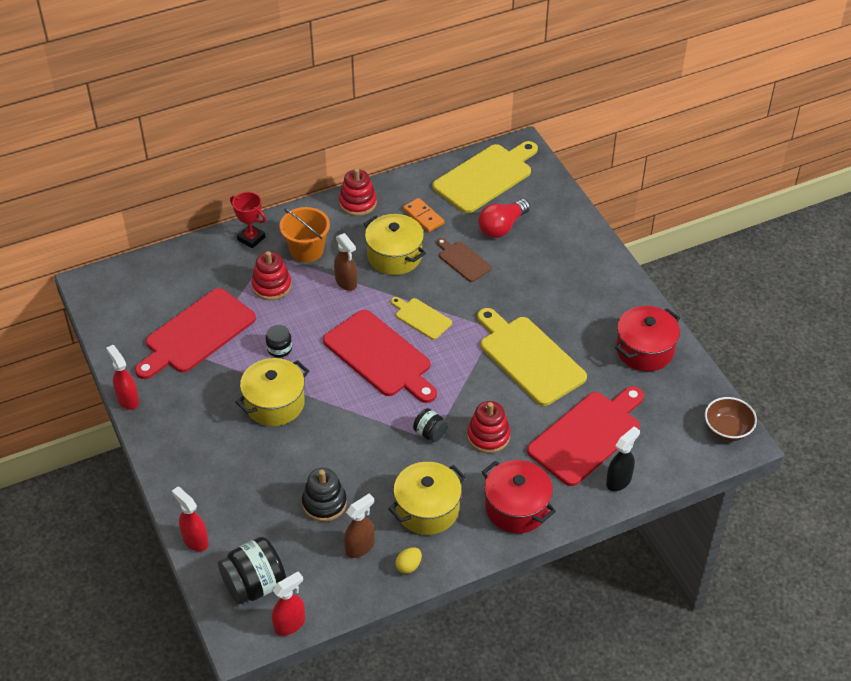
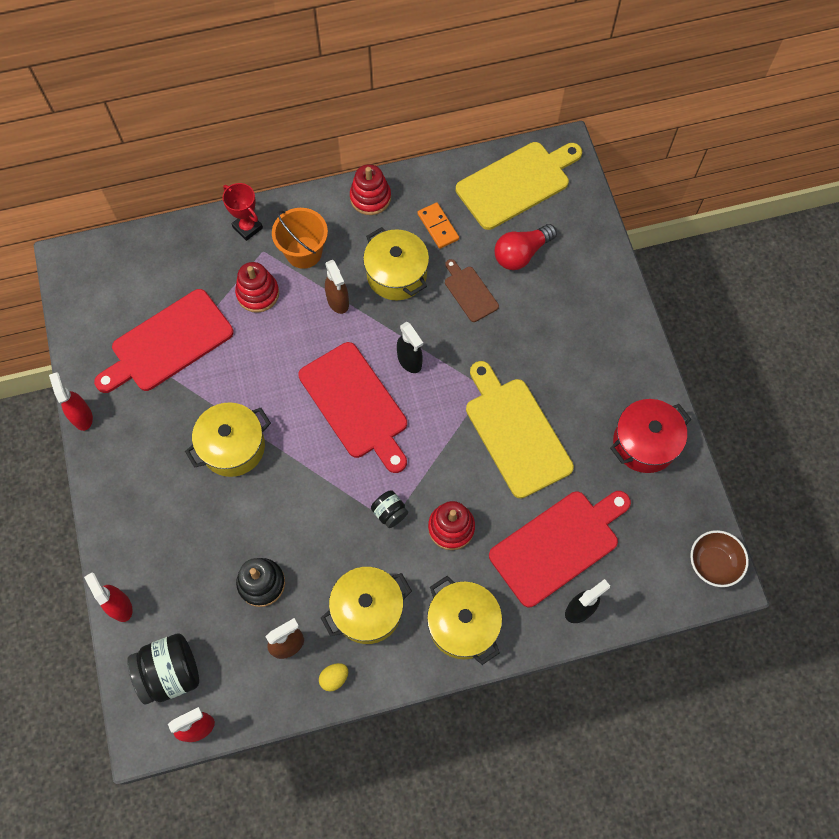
camera: 10 degrees right, 20 degrees up
black jar [266,325,292,358] -> none
yellow cutting board [391,297,452,340] -> black spray bottle [397,322,423,373]
red pot [482,460,556,533] -> yellow pot [427,576,502,665]

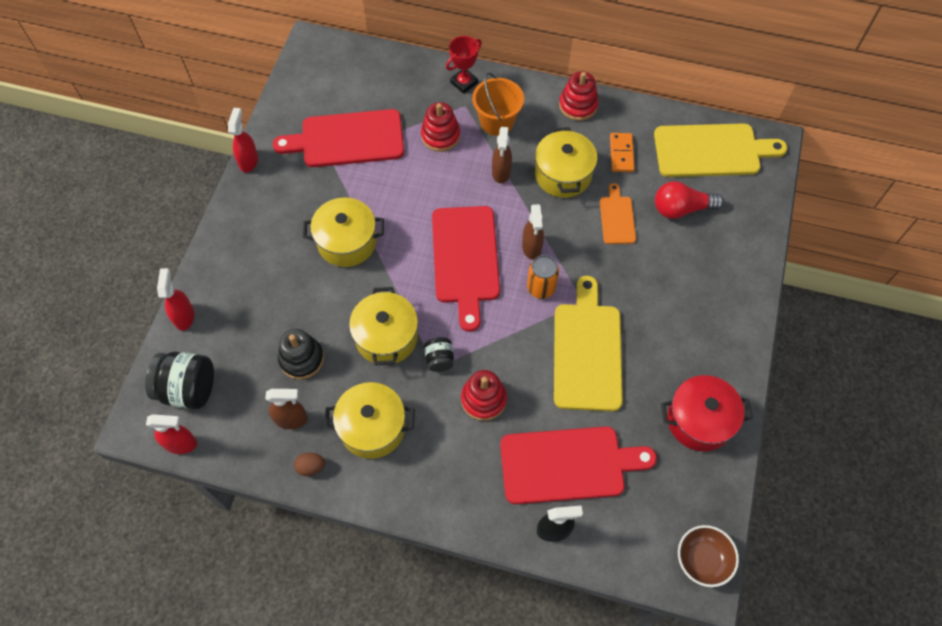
camera: 30 degrees right, 5 degrees down
red trophy [222,183,263,241] -> red trophy turned 60 degrees clockwise [446,36,482,94]
yellow egg [319,663,348,691] -> brown egg [294,453,325,476]
black spray bottle [397,322,423,373] -> brown spray bottle [522,204,544,260]
yellow pot [427,576,502,665] -> yellow pot moved to [349,287,418,366]
brown cutting board [445,259,499,322] -> orange cutting board [600,183,636,244]
none -> orange can [527,255,559,299]

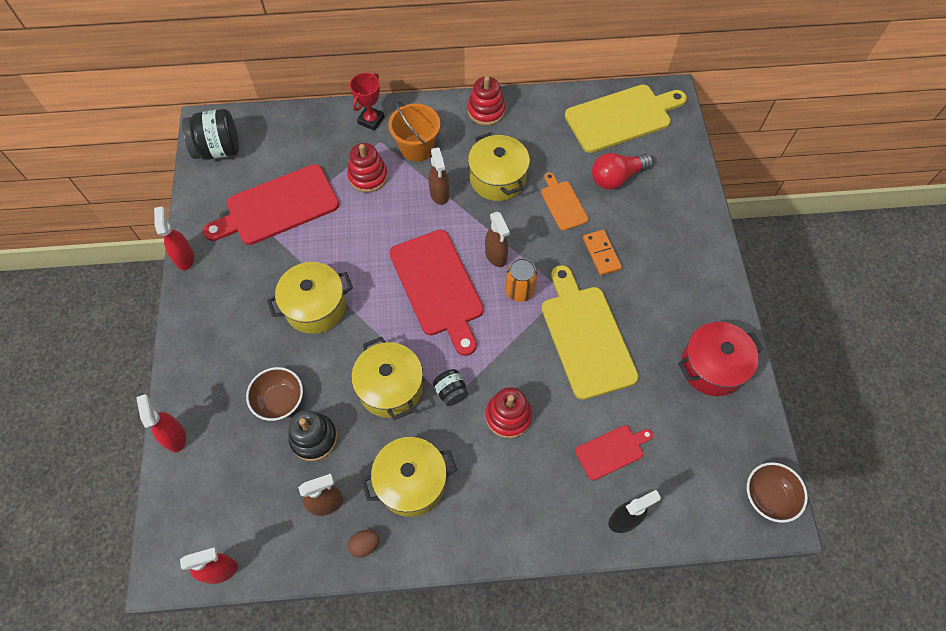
camera: 20 degrees left, 0 degrees up
black jar [145,352,214,409] -> black jar moved to [182,109,239,160]
red cutting board [500,426,657,504] -> red cutting board [575,425,653,481], size x0.52
orange domino [610,133,635,172] -> orange domino moved to [583,230,622,275]
none -> brown bowl [246,367,303,421]

